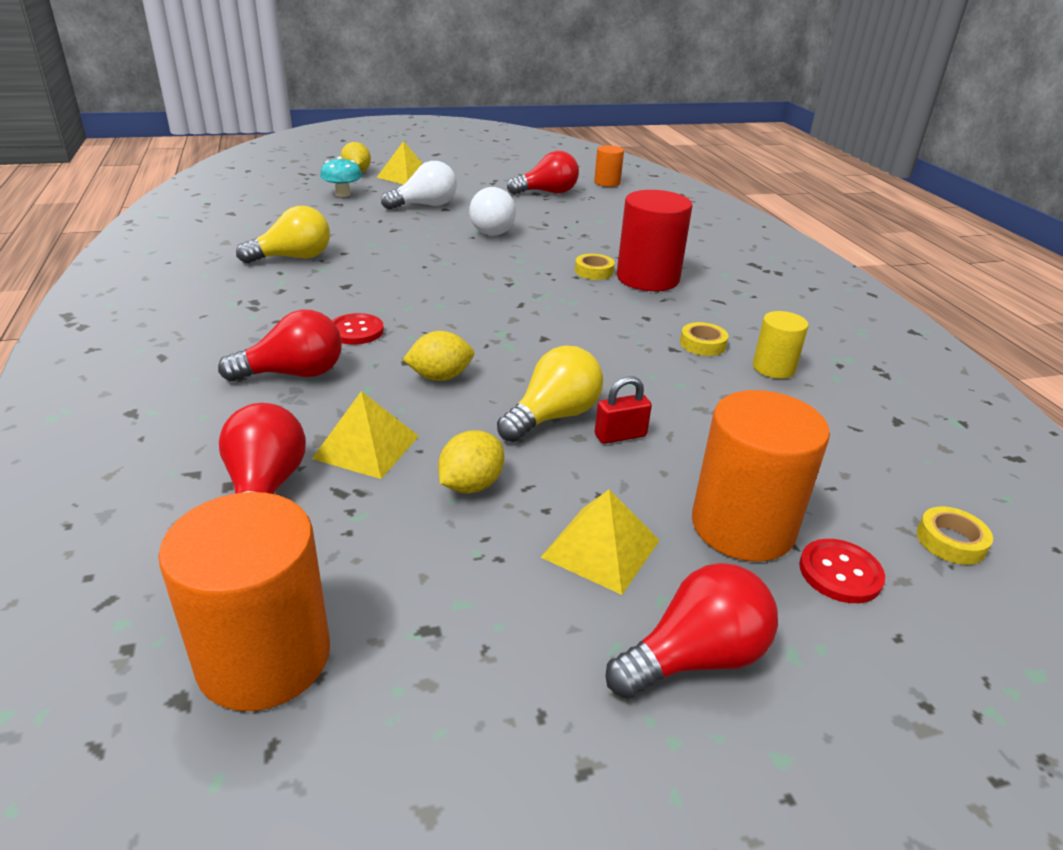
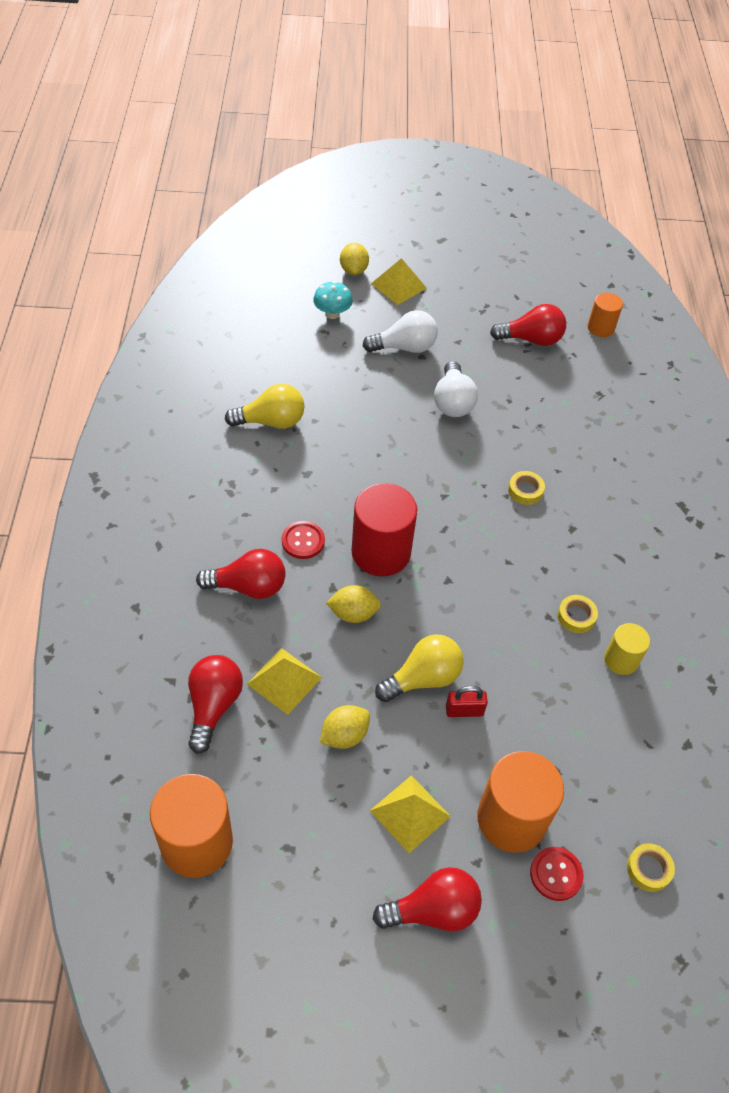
camera: 15 degrees right, 20 degrees up
red cylinder [617,190,693,291] -> red cylinder moved to [351,483,417,576]

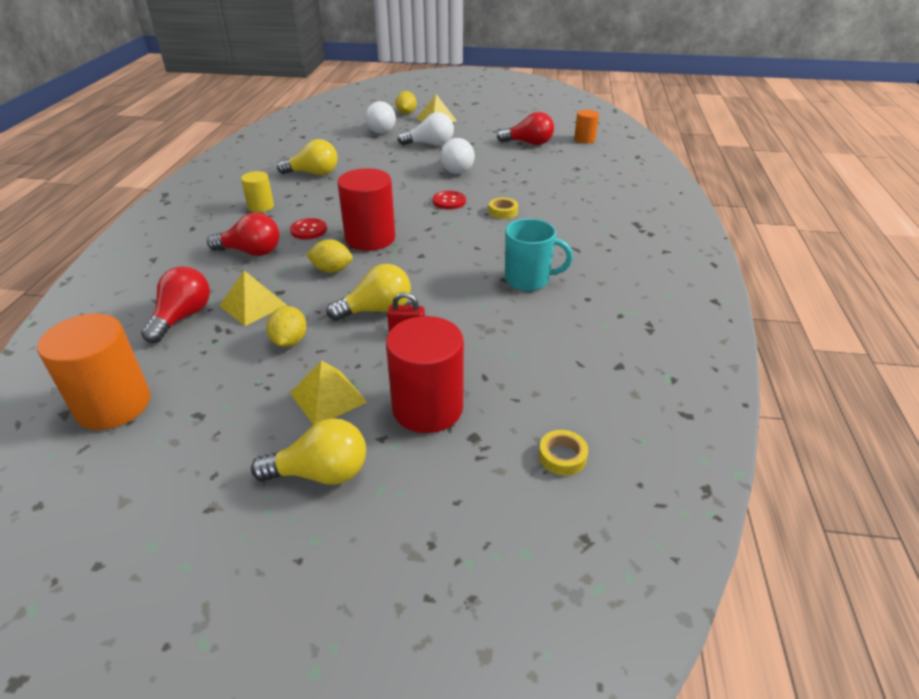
camera: 10 degrees right, 15 degrees down
turquoise mushroom [313,281,353,319] -> white light bulb [365,101,396,134]
yellow lemon [320,705,370,749] -> yellow lemon turned 60 degrees counterclockwise [266,306,307,347]
red light bulb [373,867,482,931] -> yellow light bulb [251,418,366,485]
orange cylinder [477,751,564,853] -> red cylinder [386,316,464,433]
red button [530,847,584,901] -> red button moved to [433,191,466,210]
yellow tape [558,595,598,633] -> turquoise mug [505,219,573,291]
yellow cylinder [604,623,650,675] -> yellow cylinder moved to [241,171,274,213]

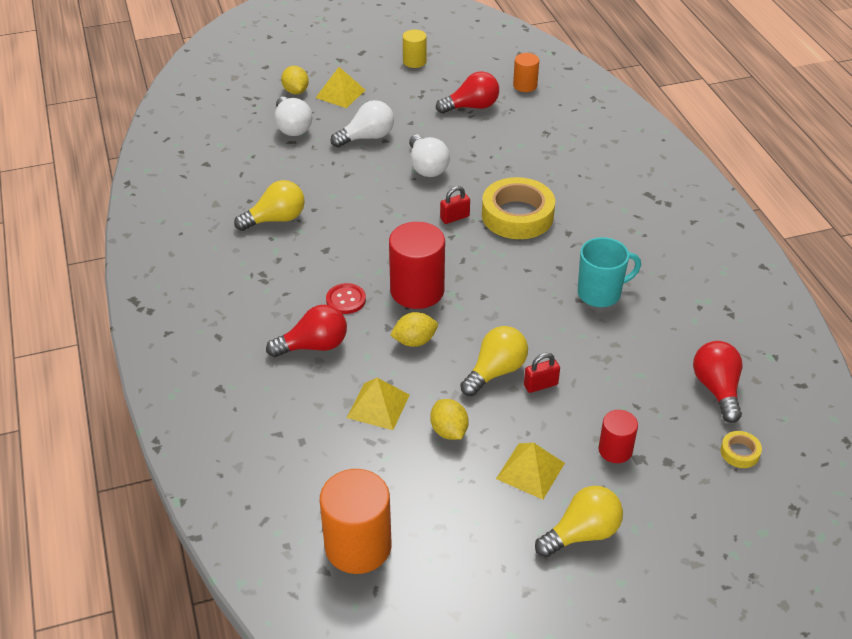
camera: 25 degrees left, 5 degrees up
red light bulb [141,266,210,343] -> red light bulb moved to [693,341,742,423]
yellow cylinder [241,171,274,213] -> yellow cylinder moved to [403,30,427,68]
red cylinder [386,316,464,433] -> red cylinder [598,410,638,463], size x0.55
red button [433,191,466,210] -> red padlock [440,186,470,224]
yellow tape [489,198,518,219] -> yellow tape [482,177,555,239], size x2.30

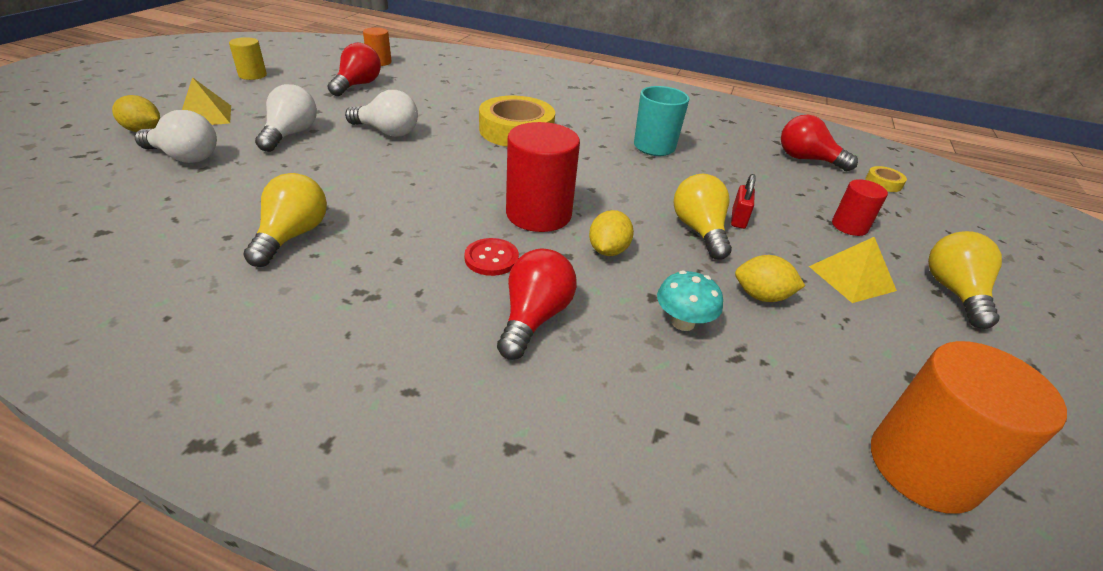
camera: 55 degrees left, 5 degrees down
yellow pyramid [347,378,410,430] -> turquoise mushroom [657,271,723,331]
red padlock [440,186,470,224] -> none

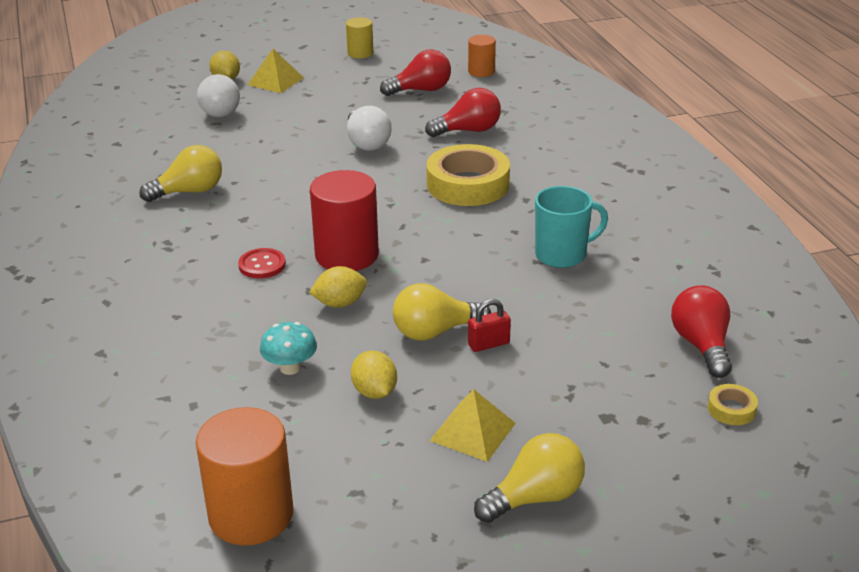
camera: 55 degrees right, 5 degrees down
white light bulb [255,84,317,152] -> none
red light bulb [497,249,577,360] -> red light bulb moved to [425,88,501,137]
yellow light bulb [674,174,732,260] -> yellow light bulb turned 150 degrees counterclockwise [393,283,491,341]
red cylinder [832,179,888,236] -> none

